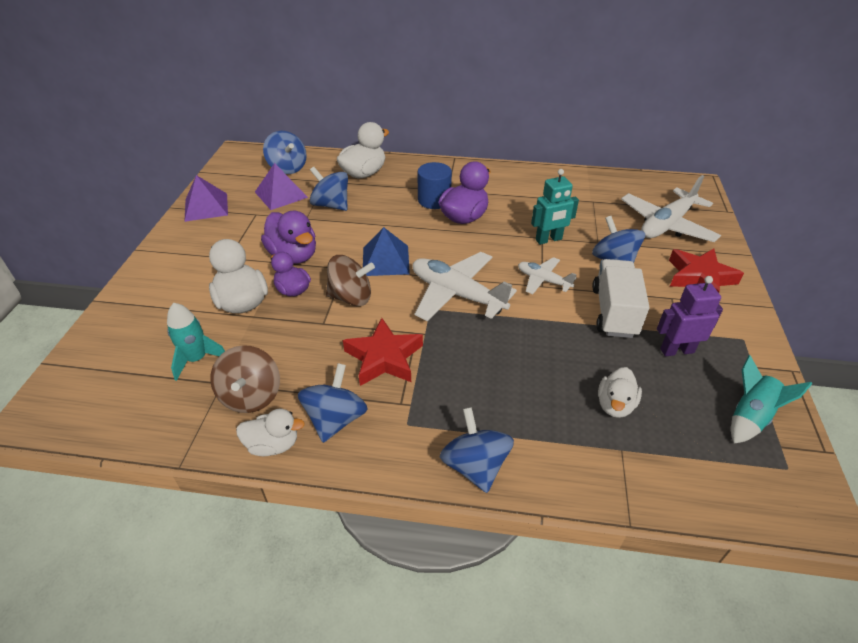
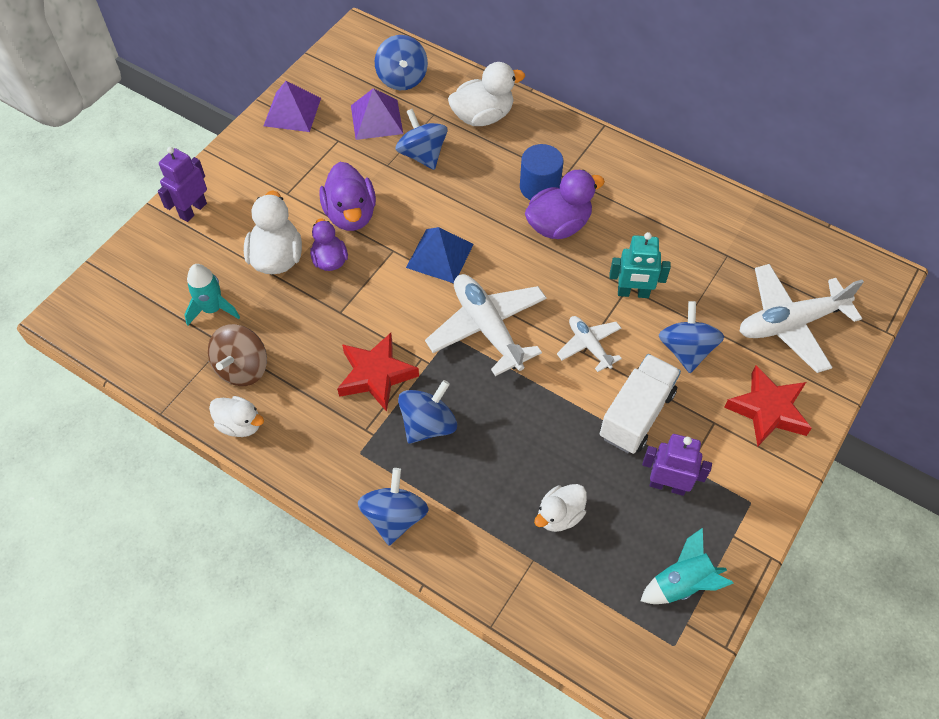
camera: 25 degrees right, 15 degrees up
blue spinning top [298,363,368,443] -> blue spinning top moved to [398,380,457,444]
brown spinning top [326,255,375,306] -> none
none -> purple robot [158,147,207,222]

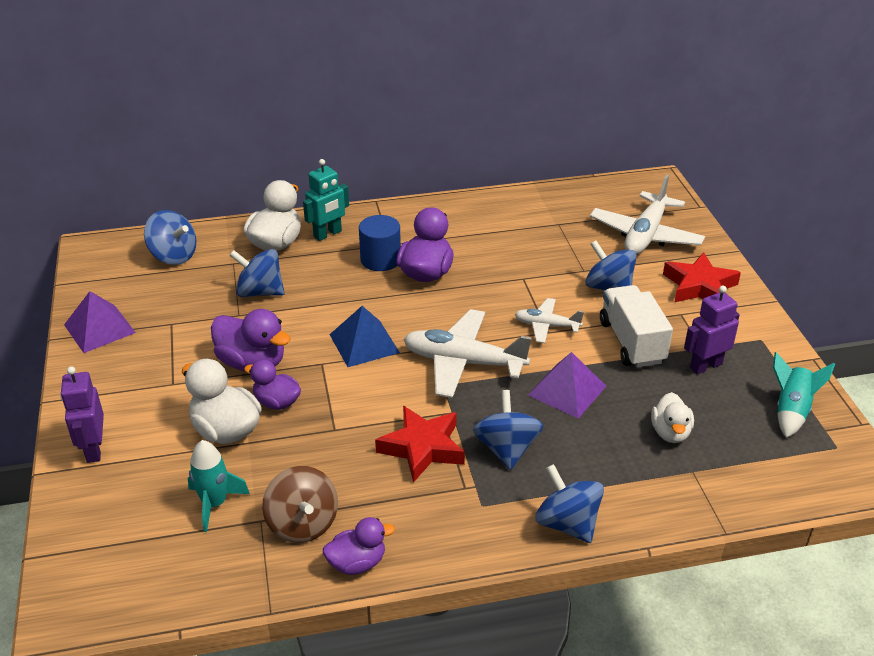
camera: 45 degrees left, 20 degrees down
white duck [209,396,264,437] -> purple duck [323,517,395,575]
purple pyramid [351,88,403,140] -> purple pyramid moved to [528,352,606,419]
turquoise robot [609,232,671,298] -> turquoise robot moved to [303,159,349,241]

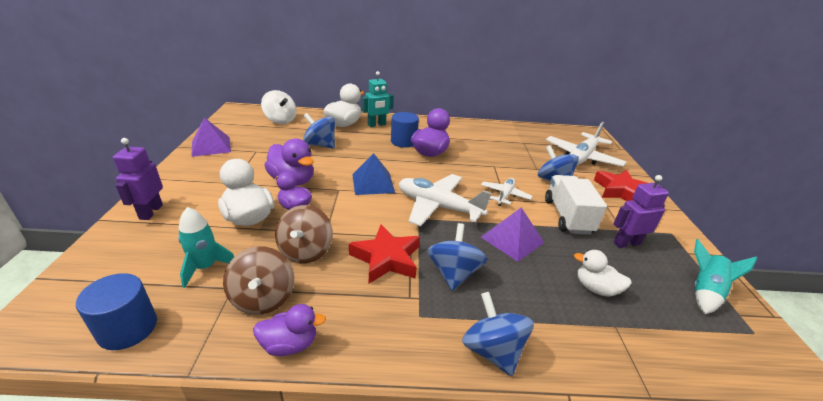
camera: 10 degrees right, 5 degrees down
blue spinning top [144,210,196,265] -> white spinning top [261,90,296,124]
white plane [515,298,584,343] -> white plane turned 90 degrees clockwise [481,178,533,206]
white duck [651,392,694,443] -> white duck turned 105 degrees clockwise [574,250,632,297]
none -> blue cylinder [76,273,157,350]
none -> brown spinning top [275,205,333,263]

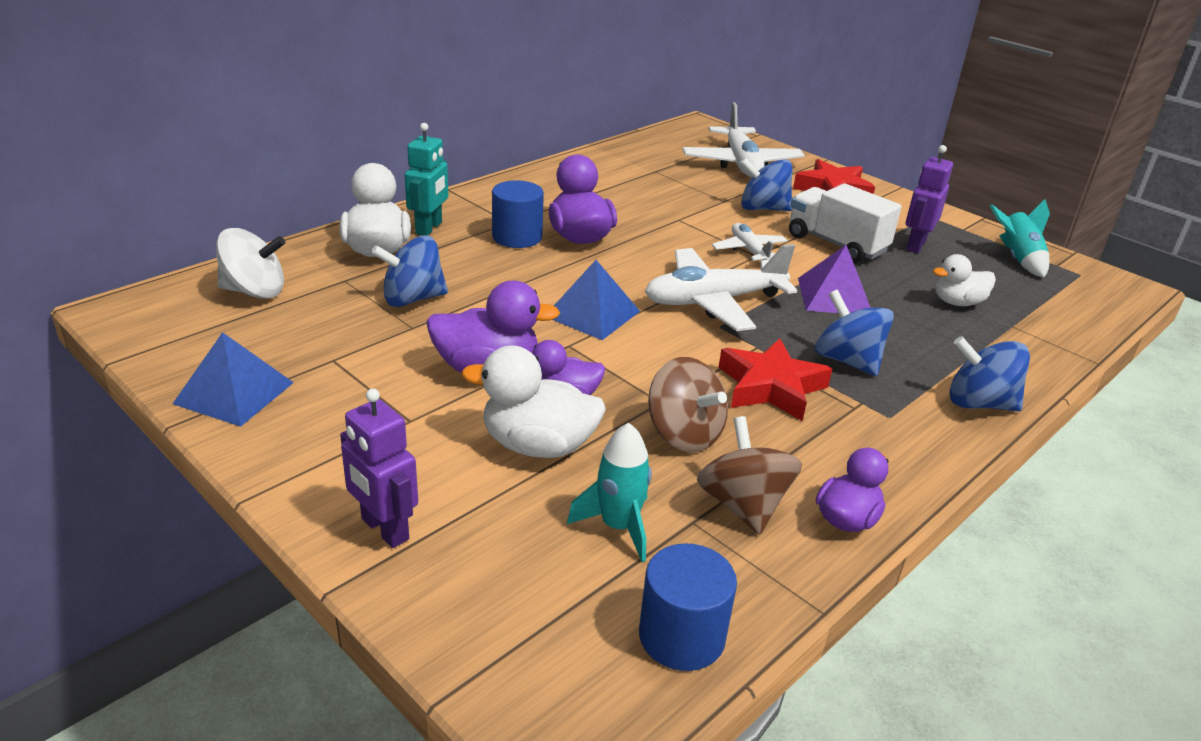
camera: 45 degrees left, 0 degrees up
purple pyramid [191,118,231,157] -> blue pyramid [173,332,294,427]
brown spinning top [223,246,294,315] -> brown spinning top turned 135 degrees counterclockwise [697,416,802,535]

